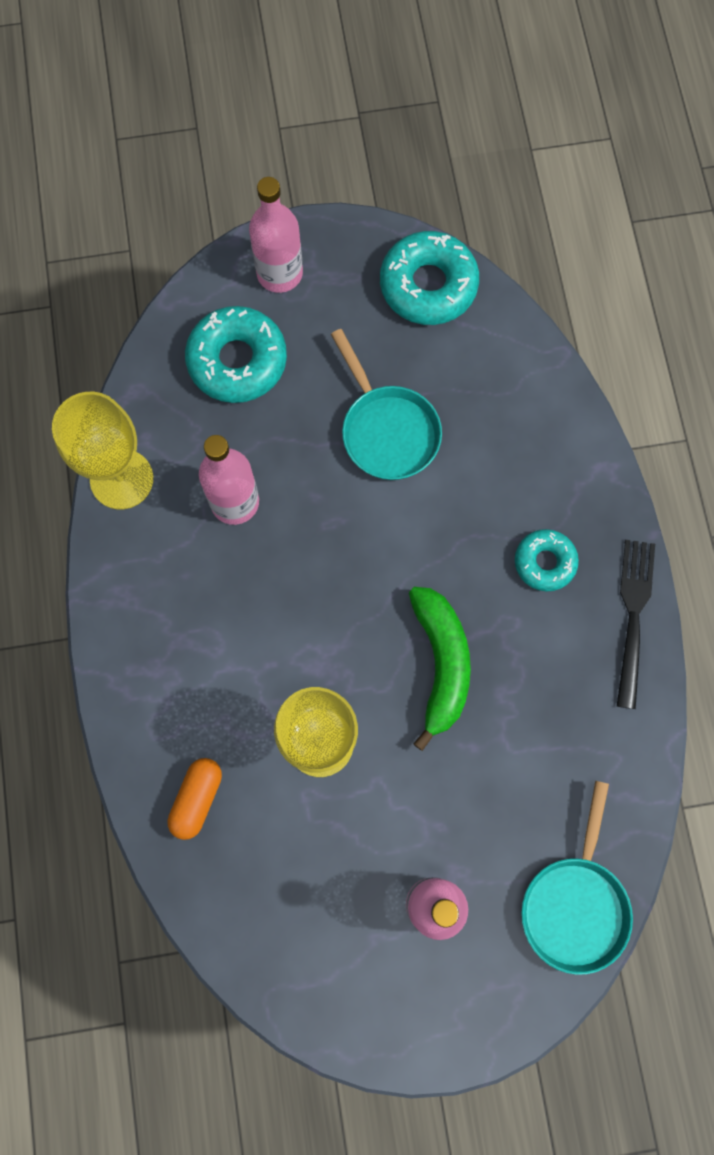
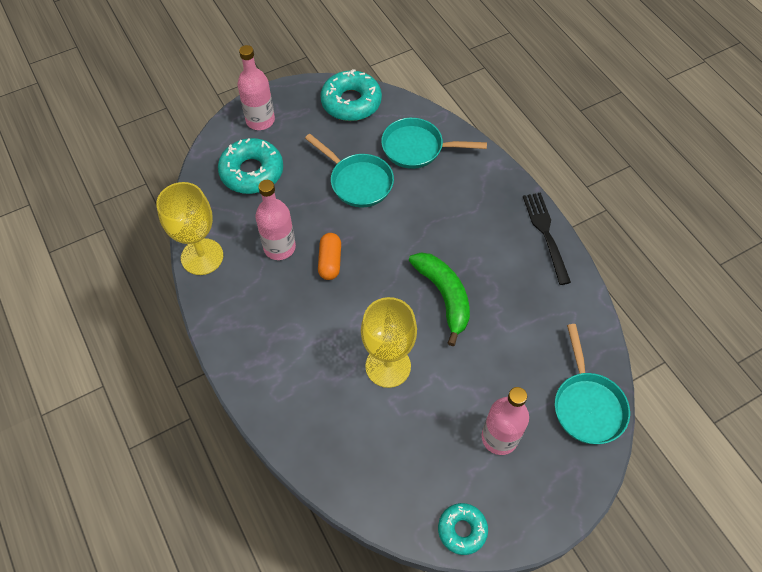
camera: 20 degrees left, 15 degrees down
orange capsule [167,758,222,840] -> orange capsule moved to [318,233,341,280]
turquoise donut [515,529,579,592] -> turquoise donut moved to [438,503,488,555]
none -> turquoise pan [381,118,487,169]

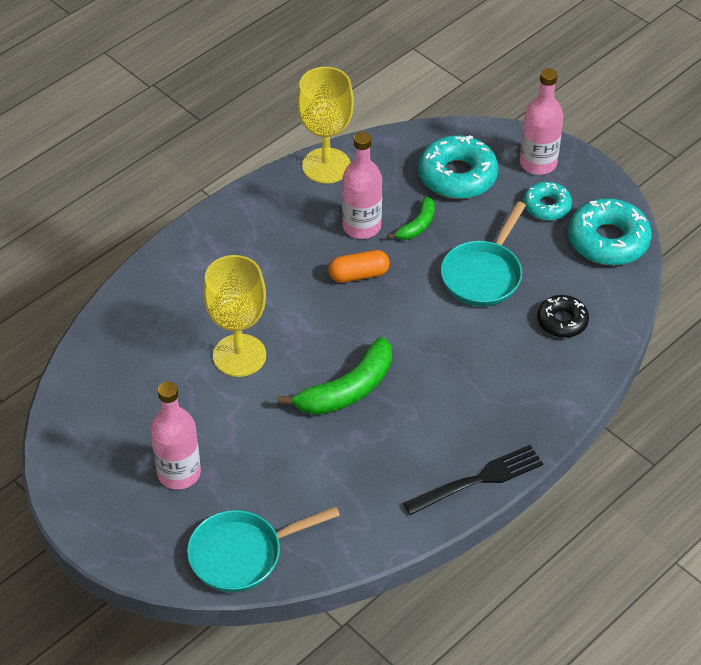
camera: 75 degrees right, 10 degrees down
turquoise pan [381,118,487,169] -> black donut [537,295,589,338]
turquoise donut [438,503,488,555] -> turquoise donut moved to [523,182,572,220]
none -> green banana [387,196,435,240]

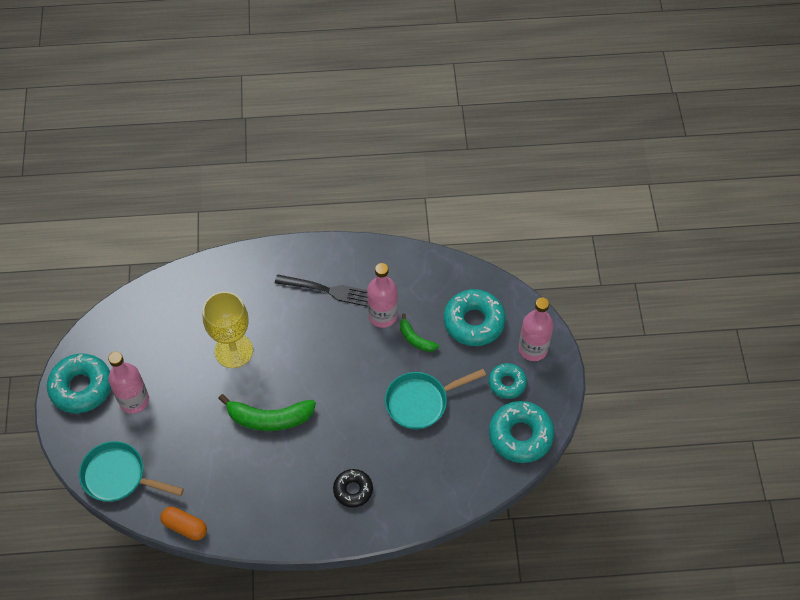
camera: 40 degrees right, 10 degrees up
yellow goblet [297,67,354,184] -> none
orange capsule [328,250,390,283] -> orange capsule moved to [160,507,207,540]
green banana [387,196,435,240] -> green banana turned 60 degrees clockwise [400,313,439,352]
black fork [403,445,543,515] -> black fork moved to [275,274,368,307]
black donut [537,295,589,338] -> black donut moved to [333,469,373,508]
none -> turquoise donut [47,353,111,413]

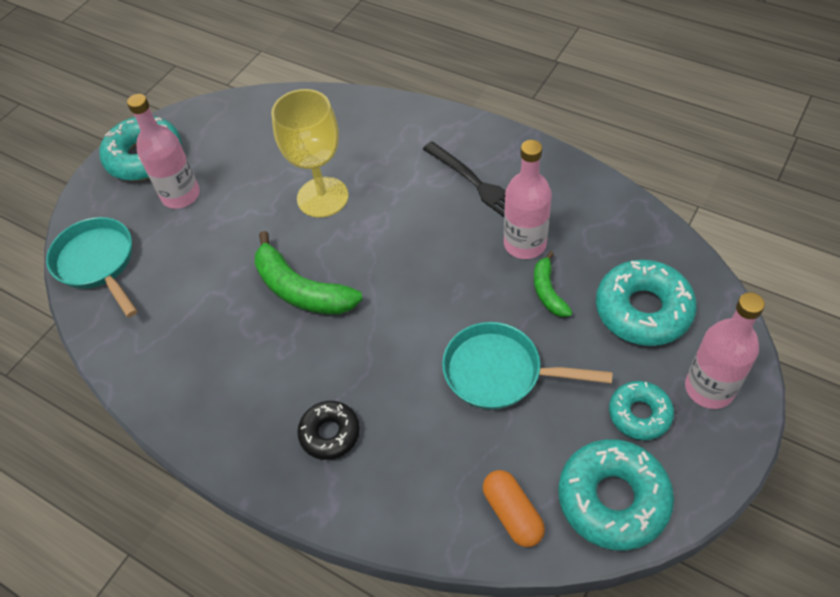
camera: 40 degrees right, 5 degrees down
orange capsule [160,507,207,540] -> orange capsule moved to [483,470,545,547]

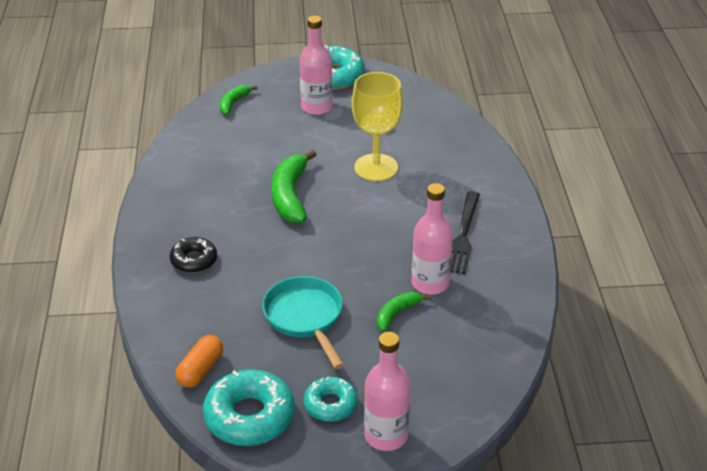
camera: 50 degrees right, 15 degrees down
turquoise pan [46,217,137,318] -> green banana [220,85,258,115]
turquoise donut [596,259,697,346] -> none

